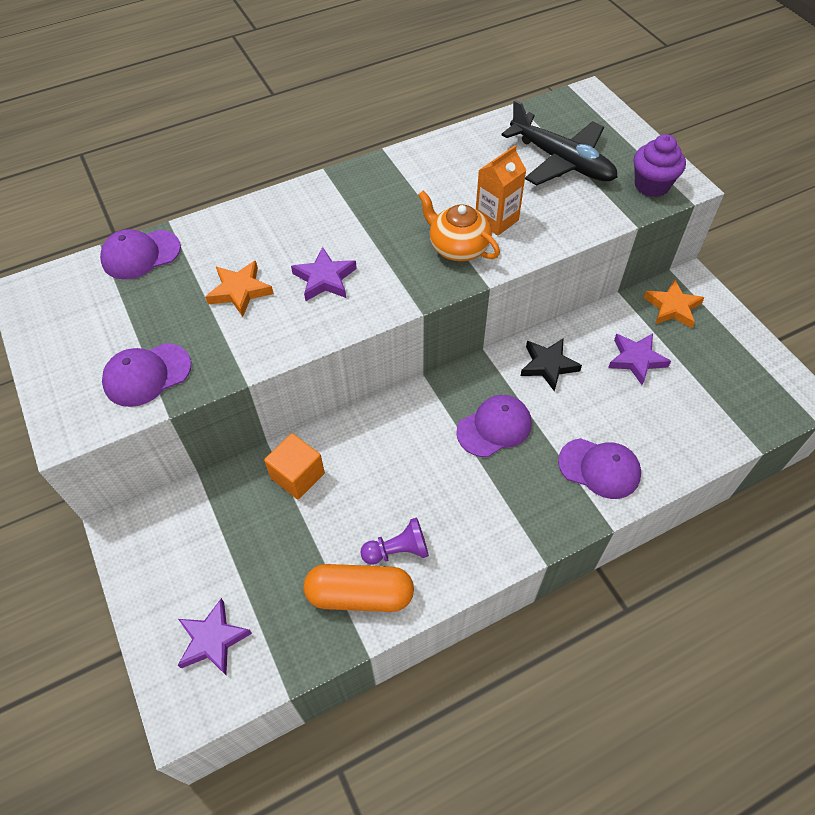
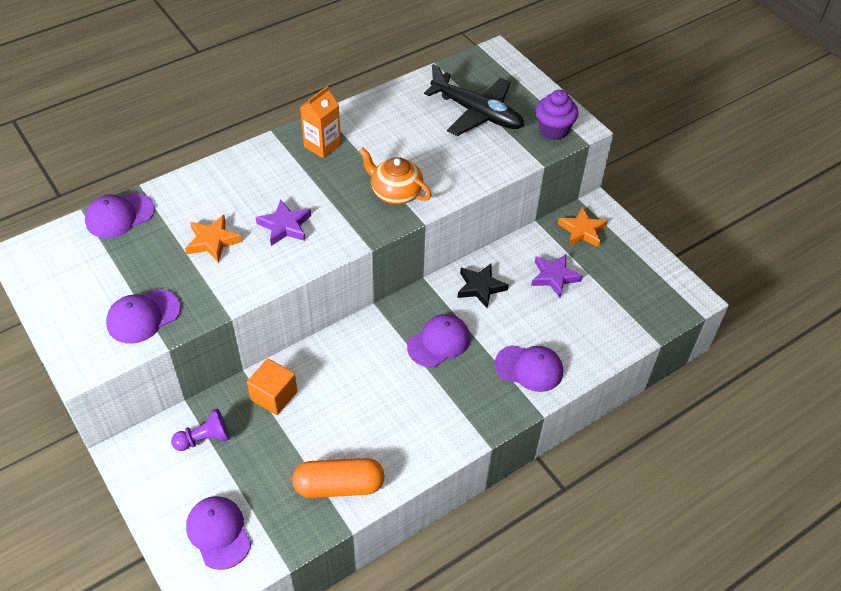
camera: 10 degrees left, 5 degrees down
purple star [178,598,252,675] -> purple cap [186,496,251,570]
purple pawn [360,517,429,564] -> purple pawn moved to [171,409,230,451]
orange carton [476,145,526,236] -> orange carton moved to [300,86,341,159]

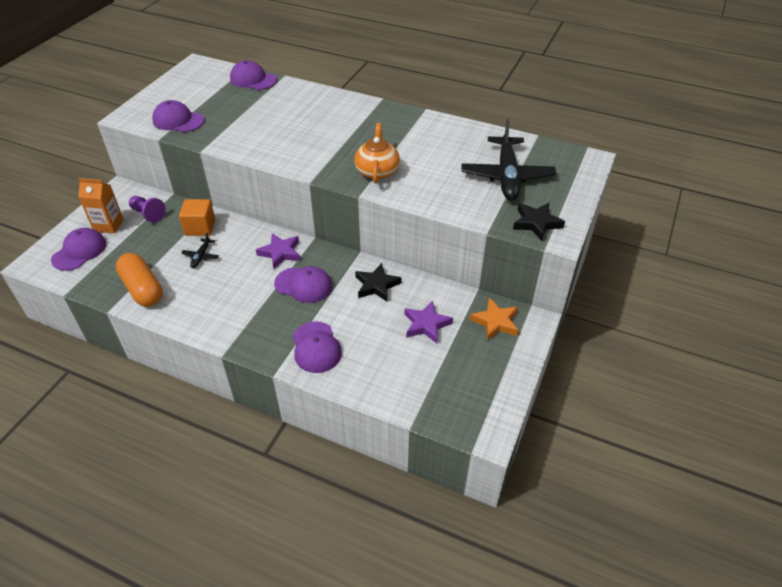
camera: 60 degrees right, 5 degrees down
orange star [185,215,243,263] -> none
purple star [256,199,311,246] -> purple star moved to [256,233,300,269]
orange carton [300,86,341,159] -> orange carton moved to [78,178,123,233]
purple cupcake [536,90,579,140] -> black star [513,203,565,241]
none -> black plane [181,233,219,268]

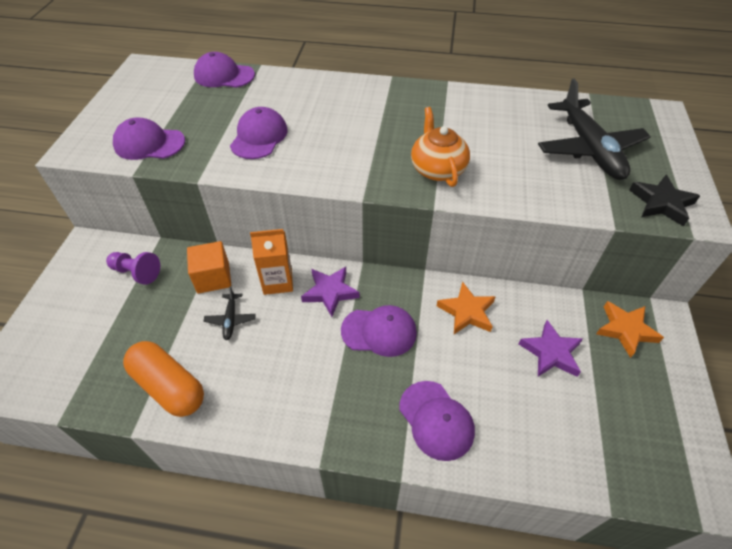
camera: 15 degrees left, 5 degrees up
purple cap [51,228,106,271] -> purple cap moved to [230,107,288,159]
orange carton [78,178,123,233] -> orange carton moved to [250,229,293,295]
black star [355,263,402,302] -> orange star [437,281,496,334]

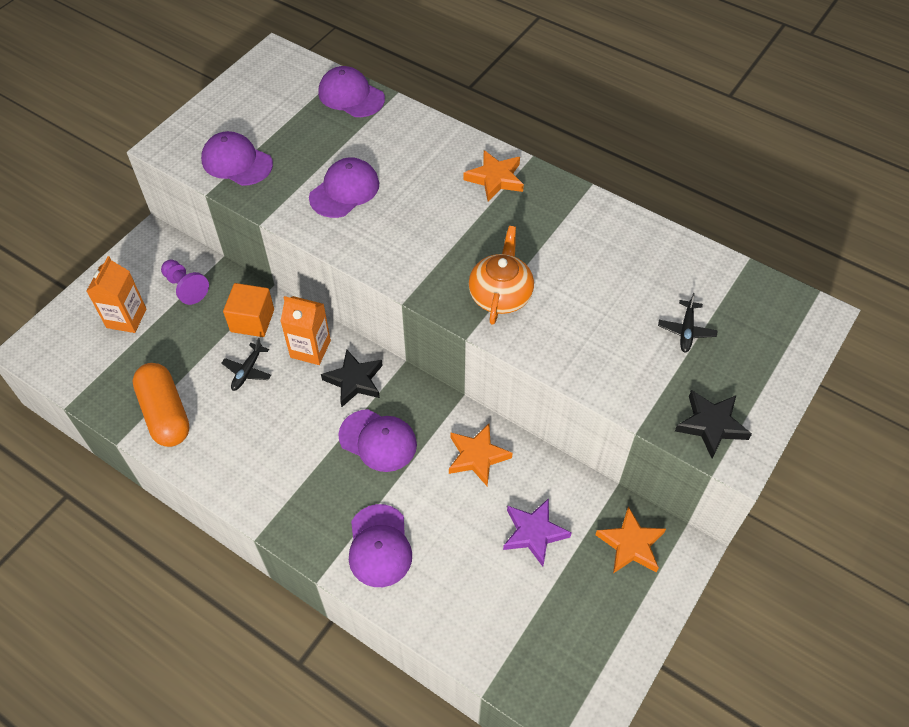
camera: 25 degrees right, 5 degrees up
purple star [301,267,360,317] -> black star [321,349,383,407]
black plane [538,79,651,180] -> black plane [658,293,718,352], size x0.43
none -> orange carton [87,256,146,333]
none -> orange star [463,150,524,201]

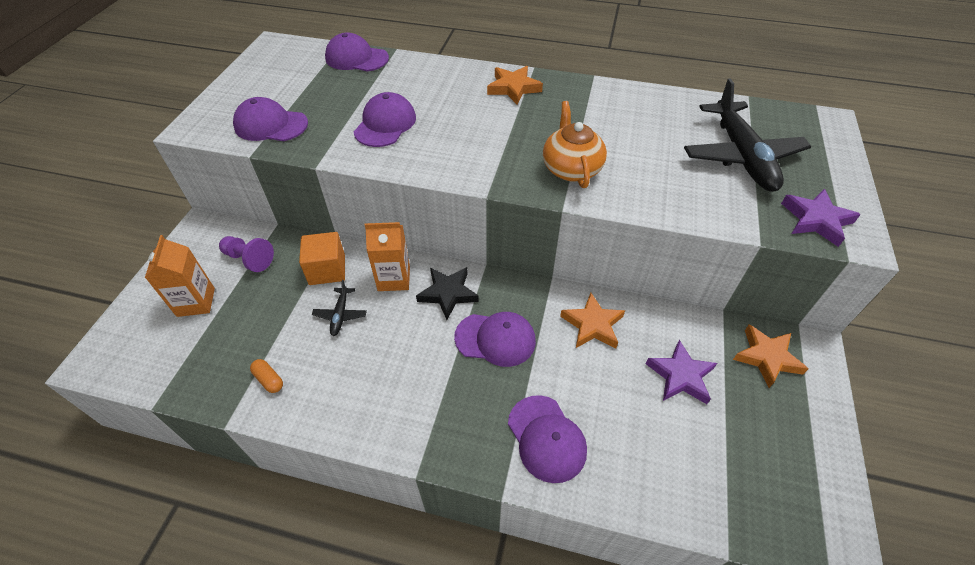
camera: 20 degrees left, 5 degrees down
orange capsule [132,363,190,447] -> orange capsule [250,359,283,393], size x0.42
black plane [658,293,718,352] -> black plane [684,78,812,192], size x2.32
black star [675,390,752,458] -> purple star [781,189,861,247]

